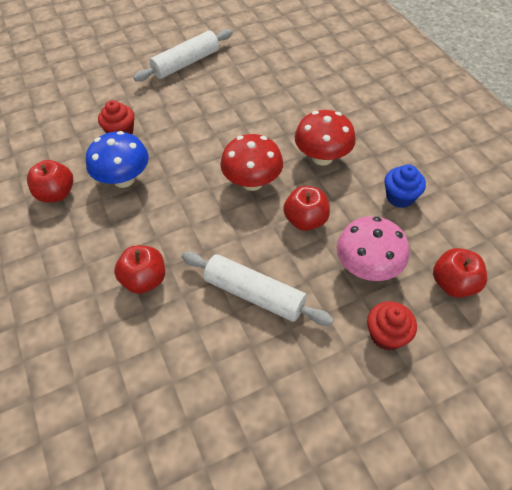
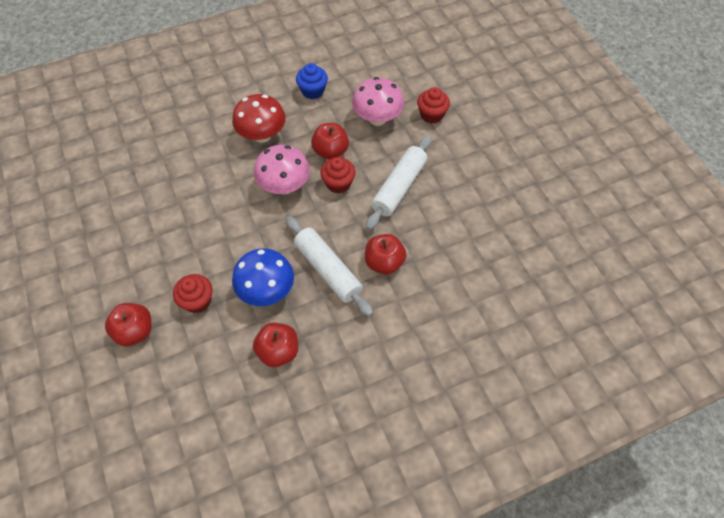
camera: 90 degrees left, 5 degrees up
white rolling pin [133,29,233,82] -> white rolling pin moved to [286,216,373,317]
red mushroom [220,134,283,191] -> pink mushroom [254,145,310,194]
red apple [433,248,487,298] -> red apple moved to [105,303,151,347]
none -> red cupcake [320,157,356,194]

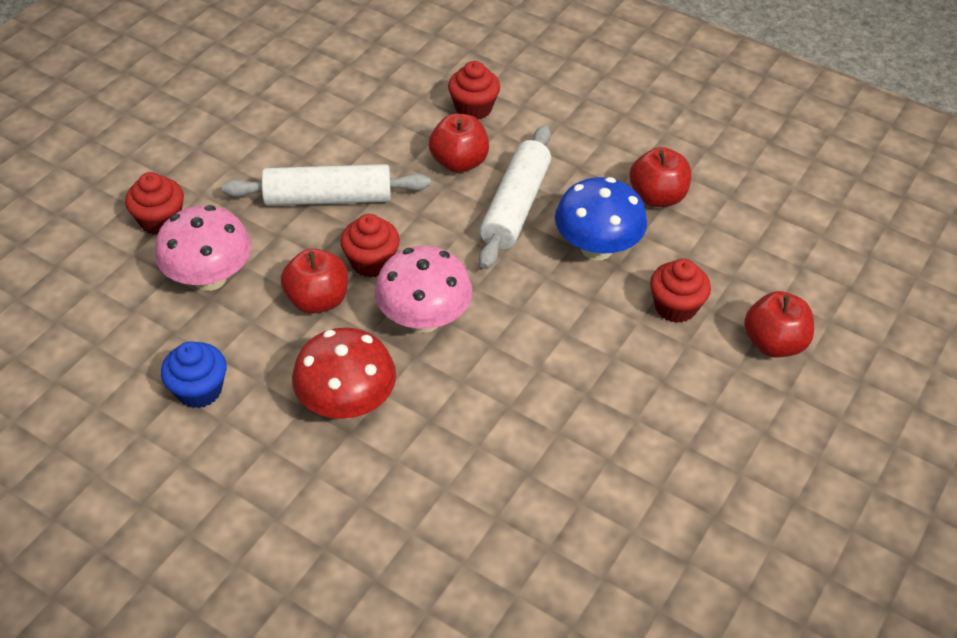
camera: 125 degrees left, 10 degrees down
none -> red cupcake [448,61,500,119]

